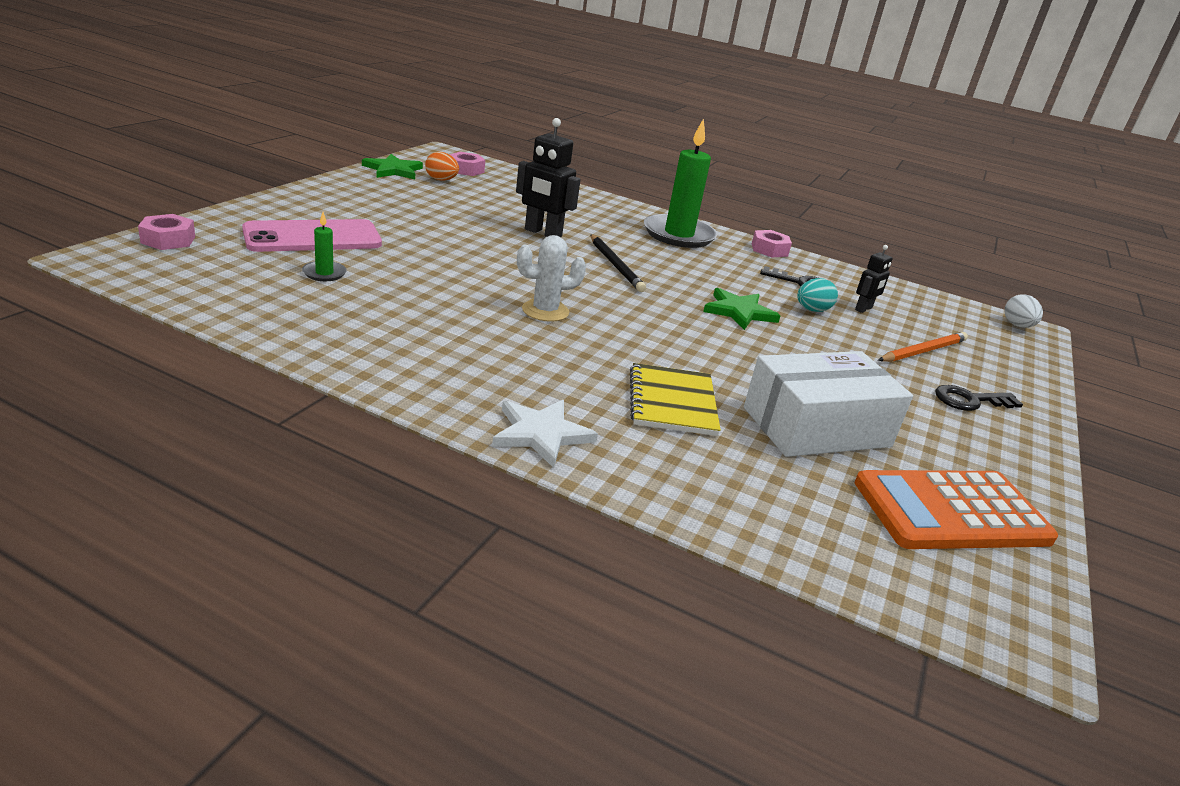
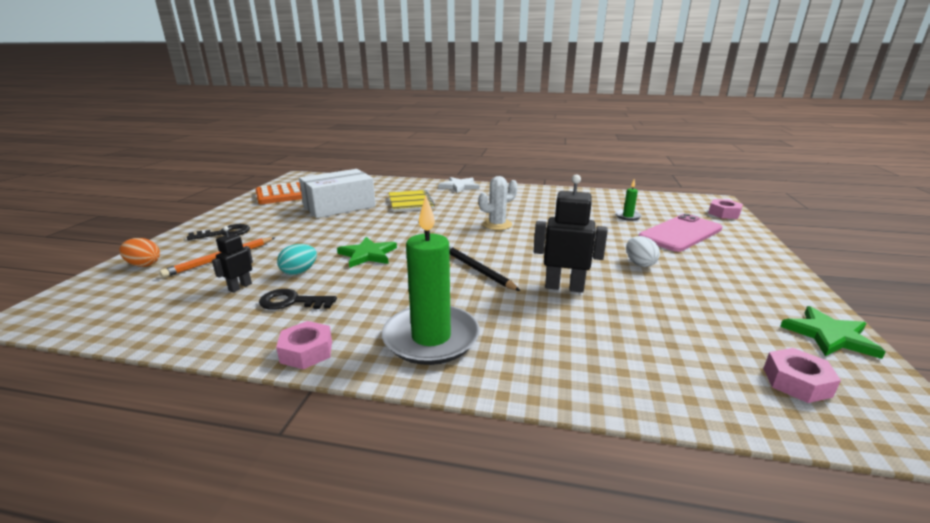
camera: 170 degrees right, 5 degrees down
orange egg [425,152,459,180] -> orange egg moved to [119,238,160,267]
white egg [1004,294,1043,328] -> white egg moved to [626,236,660,267]

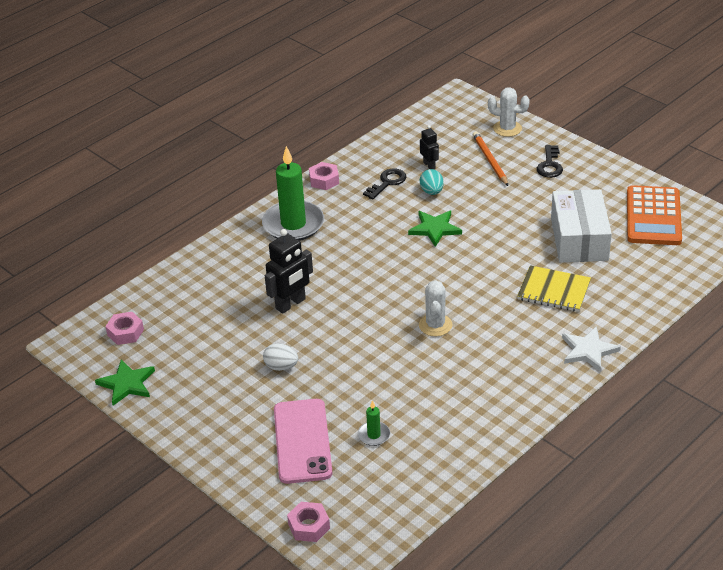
camera: 125 degrees right, 15 degrees up
orange egg [119,238,160,267] -> white cactus [488,87,530,137]
black pencil [449,246,520,291] -> none

